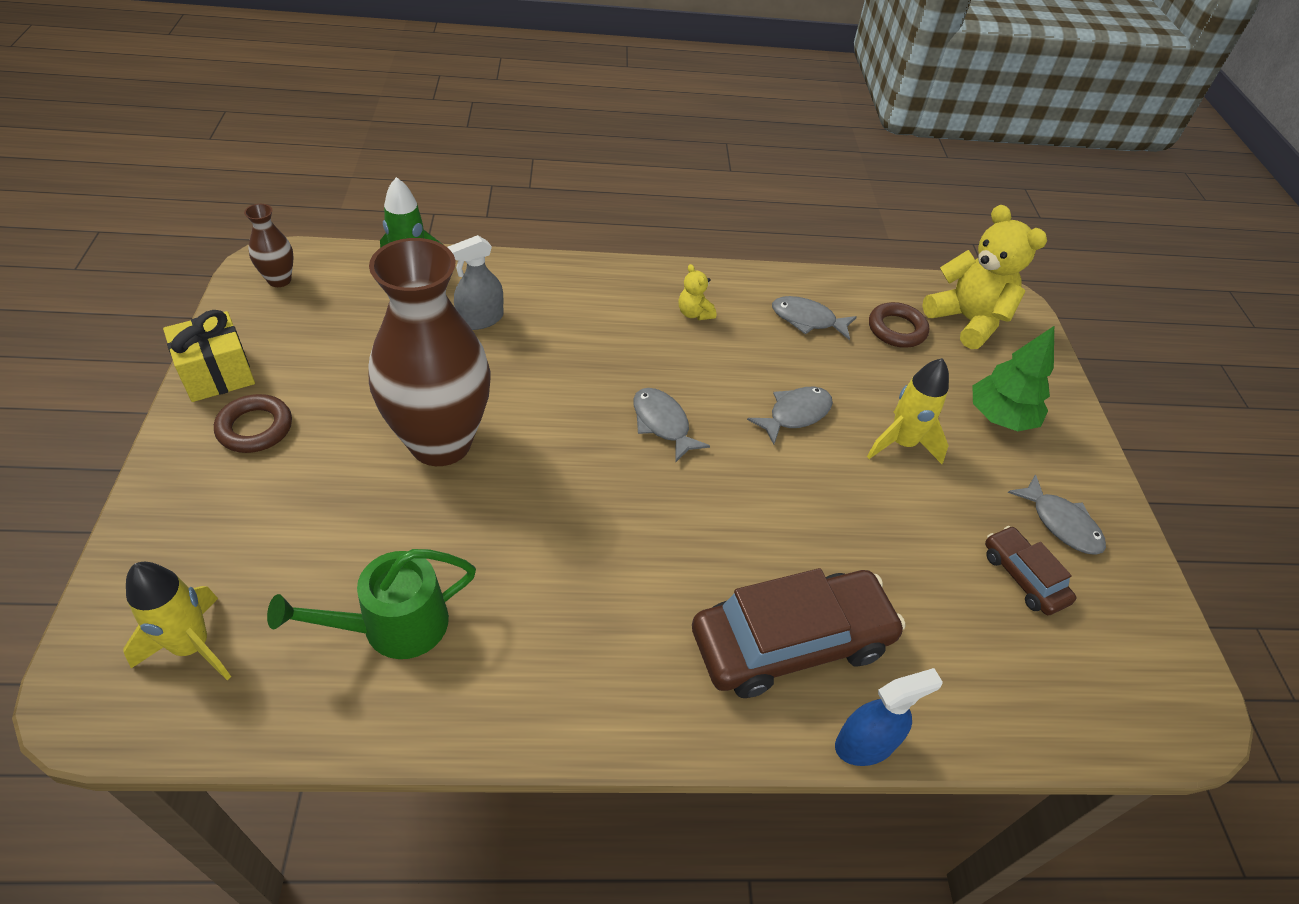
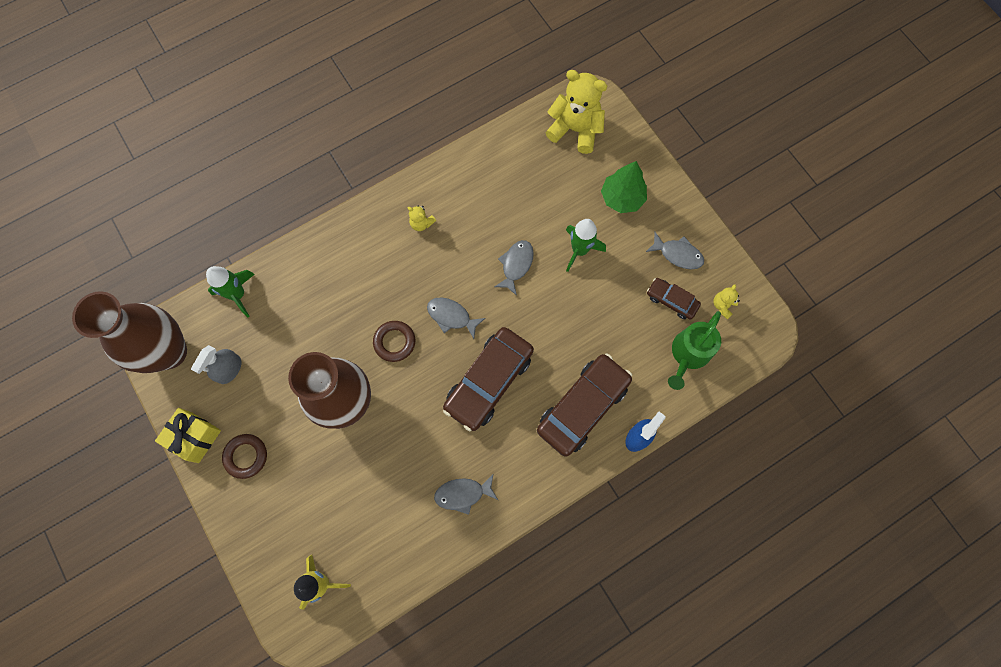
camera: 25 degrees left, 25 degrees up
brown vase [244,204,294,287] -> brown vase [72,291,187,373], size x2.38
green watering can [267,549,476,659] -> green watering can moved to [668,311,721,390]
grey spray bottle [447,235,503,330] -> grey spray bottle moved to [191,345,241,384]
grey fish [772,296,857,340] -> grey fish moved to [434,475,498,515]
yellow rocket [867,358,949,464] -> green rocket [566,219,606,272]
brown ring [869,302,929,348] -> brown ring moved to [373,321,415,362]
none -> brown car [443,327,534,431]
none -> yellow teddy bear [714,284,740,319]

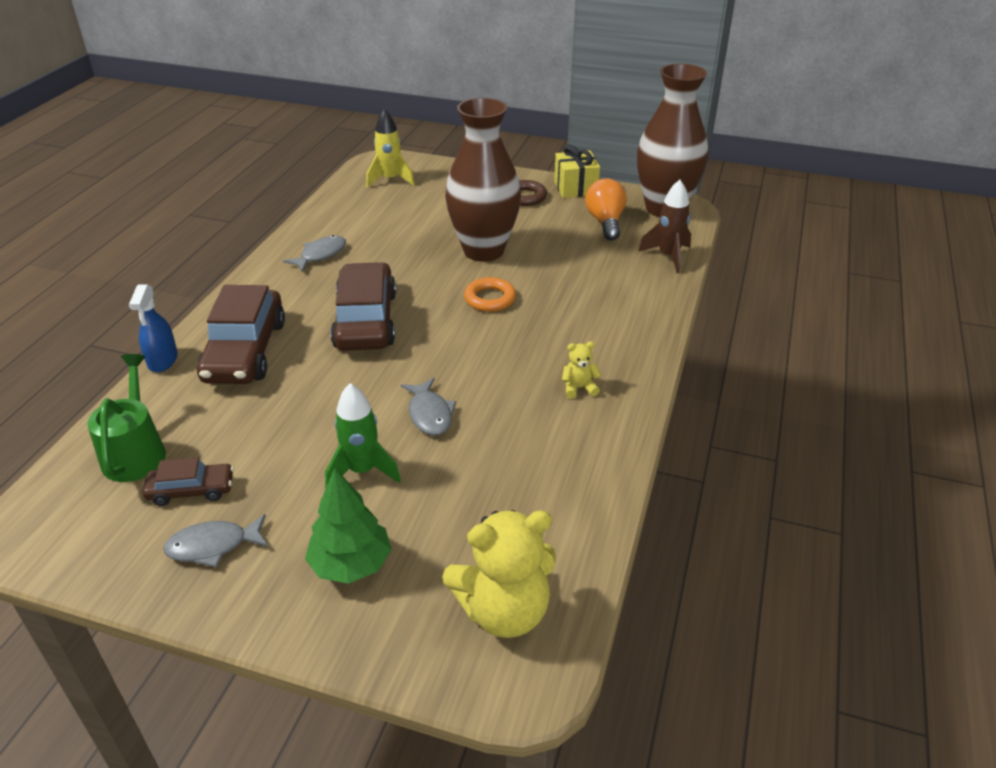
camera: 140 degrees right, 35 degrees down
grey spray bottle [191,345,241,384] -> orange light bulb [585,178,626,241]
green rocket [206,266,255,318] -> brown rocket [638,180,691,273]
brown ring [373,321,415,362] -> orange ring [464,277,516,312]
grey fish [427,297,485,339] -> none
yellow teddy bear [714,284,740,319] -> none

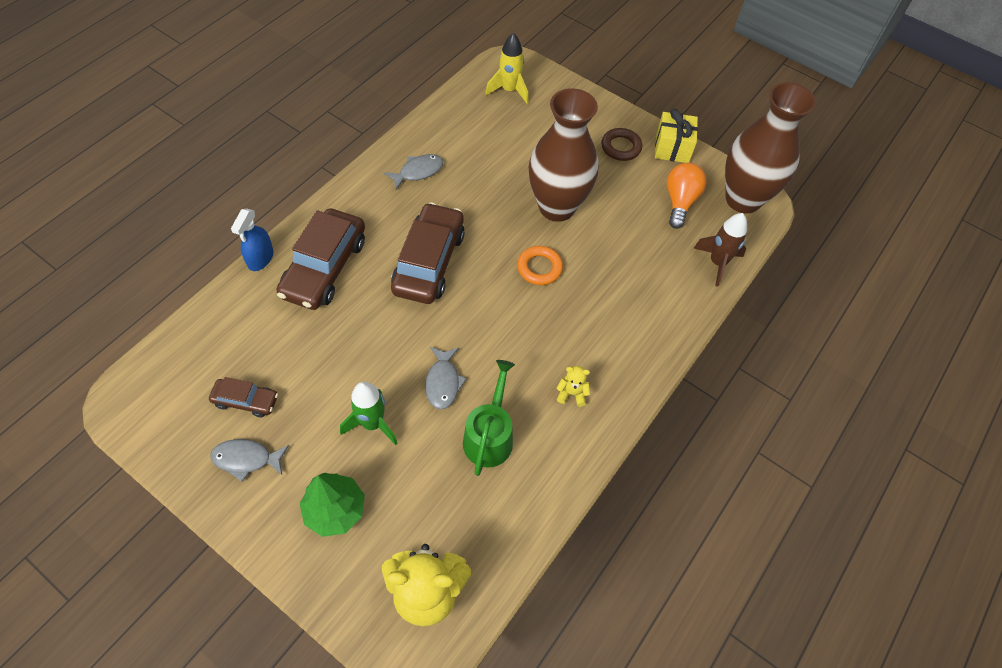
camera: 15 degrees right, 20 degrees up
green watering can [87,354,166,482] -> green watering can moved to [463,360,515,476]

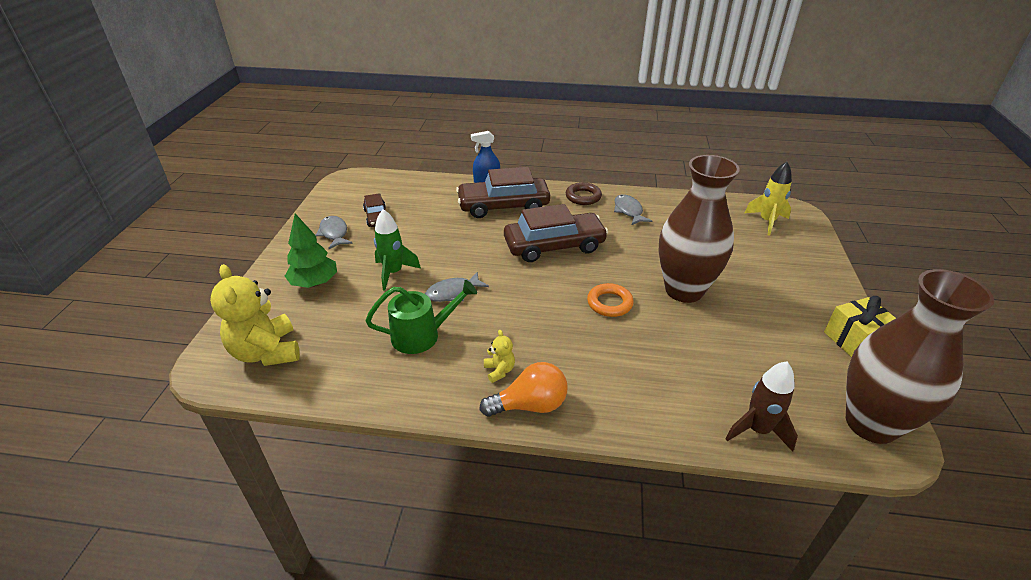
camera: 65 degrees right, 20 degrees down
grey fish [384,154,443,190] -> grey fish turned 135 degrees counterclockwise [614,194,652,225]
brown ring [601,128,642,161] -> brown ring moved to [566,182,602,205]
orange light bulb [667,163,707,229] -> orange light bulb moved to [480,362,568,417]

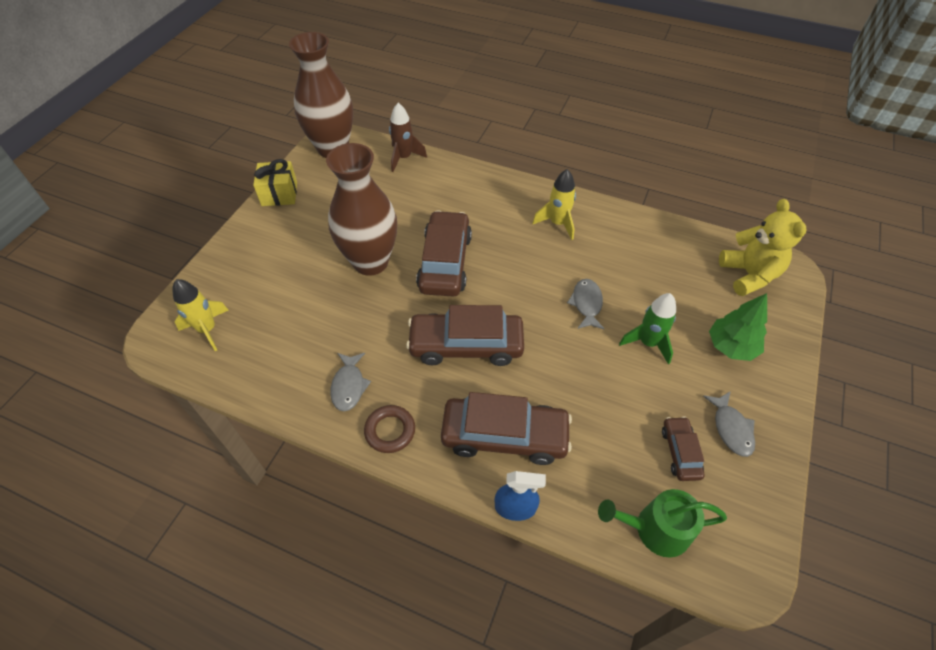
camera: 165 degrees left, 15 degrees up
green watering can [365,280,477,354] -> green watering can moved to [598,489,727,558]
grey fish [425,272,489,302] -> grey fish turned 75 degrees counterclockwise [567,279,605,329]
orange light bulb [480,362,568,417] -> none
yellow teddy bear [484,330,515,383] -> yellow rocket [533,169,576,240]
orange ring [587,283,634,317] -> brown car [416,210,472,297]

